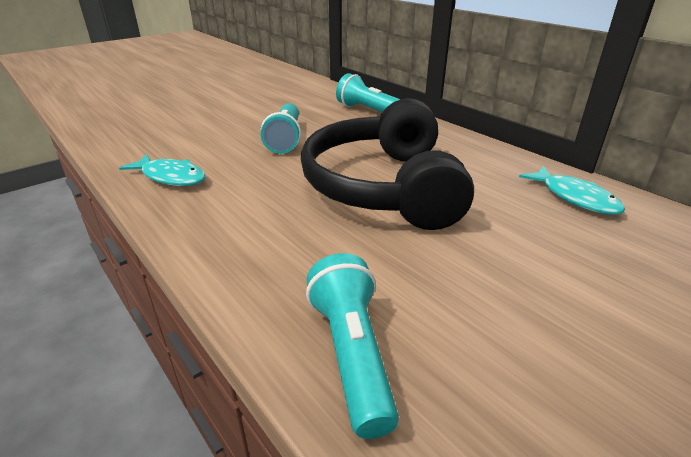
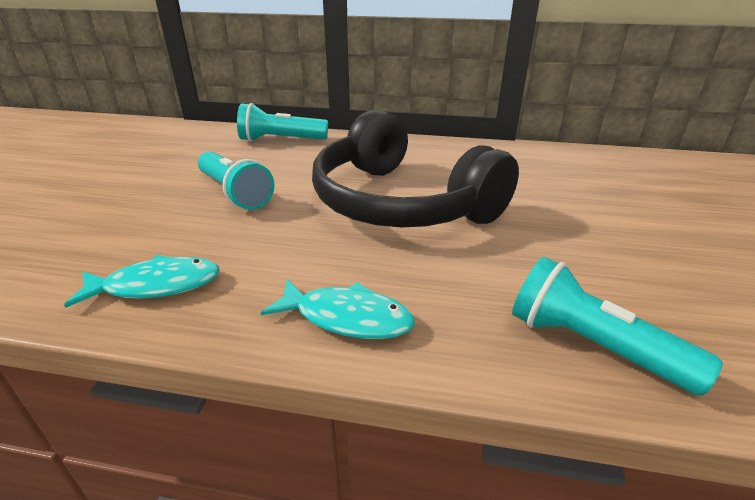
camera: 40 degrees left, 0 degrees up
turquoise fish [519,166,625,215] -> turquoise fish moved to [260,279,415,339]

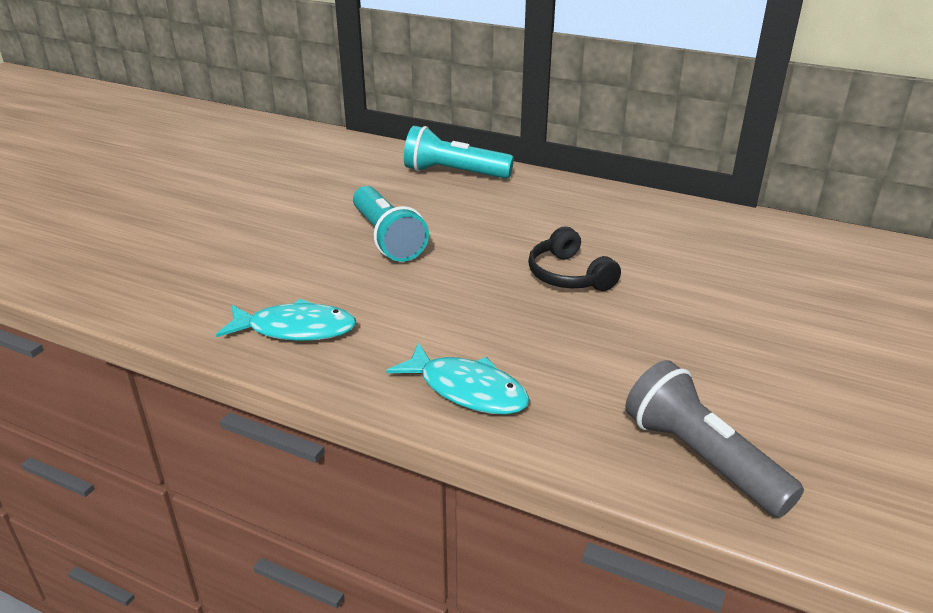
camera: 15 degrees right, 0 degrees up
black headphones [312,110,519,228] -> black headphones [528,226,621,291], size x0.41
turquoise flashlight [512,256,723,396] -> grey flashlight [625,360,804,518]

